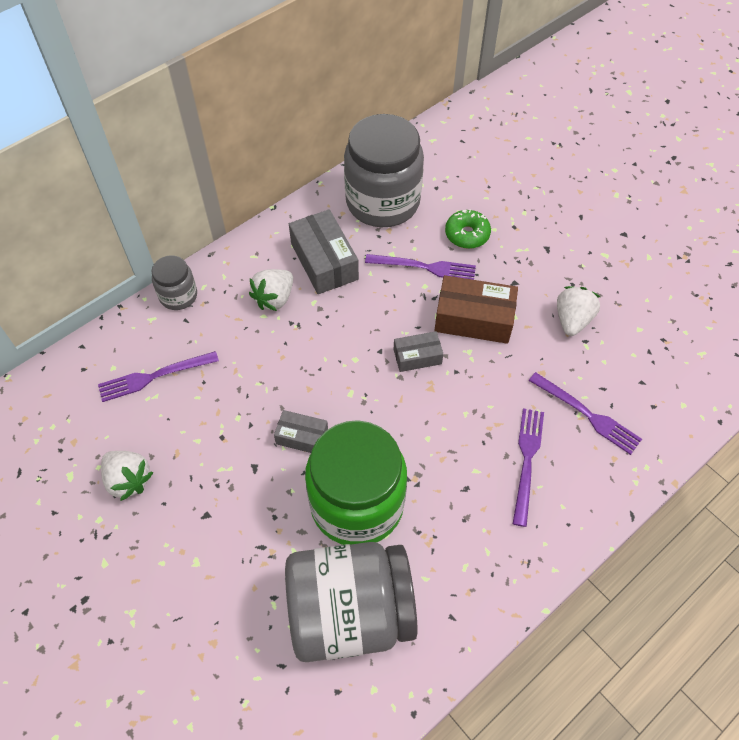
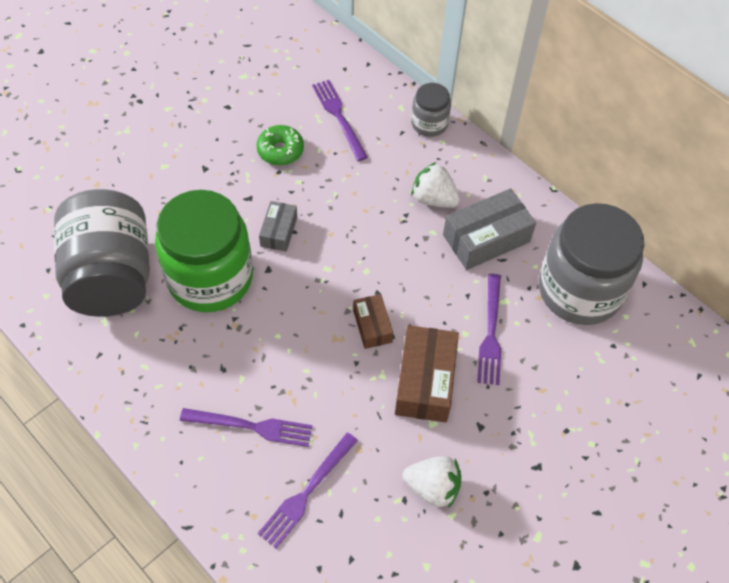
camera: 85 degrees right, 0 degrees up
white strawberry [101,451,154,501] -> none
grey box [394,331,443,372] -> brown box [353,294,393,349]
green donut [445,209,491,249] -> green donut moved to [256,125,304,165]

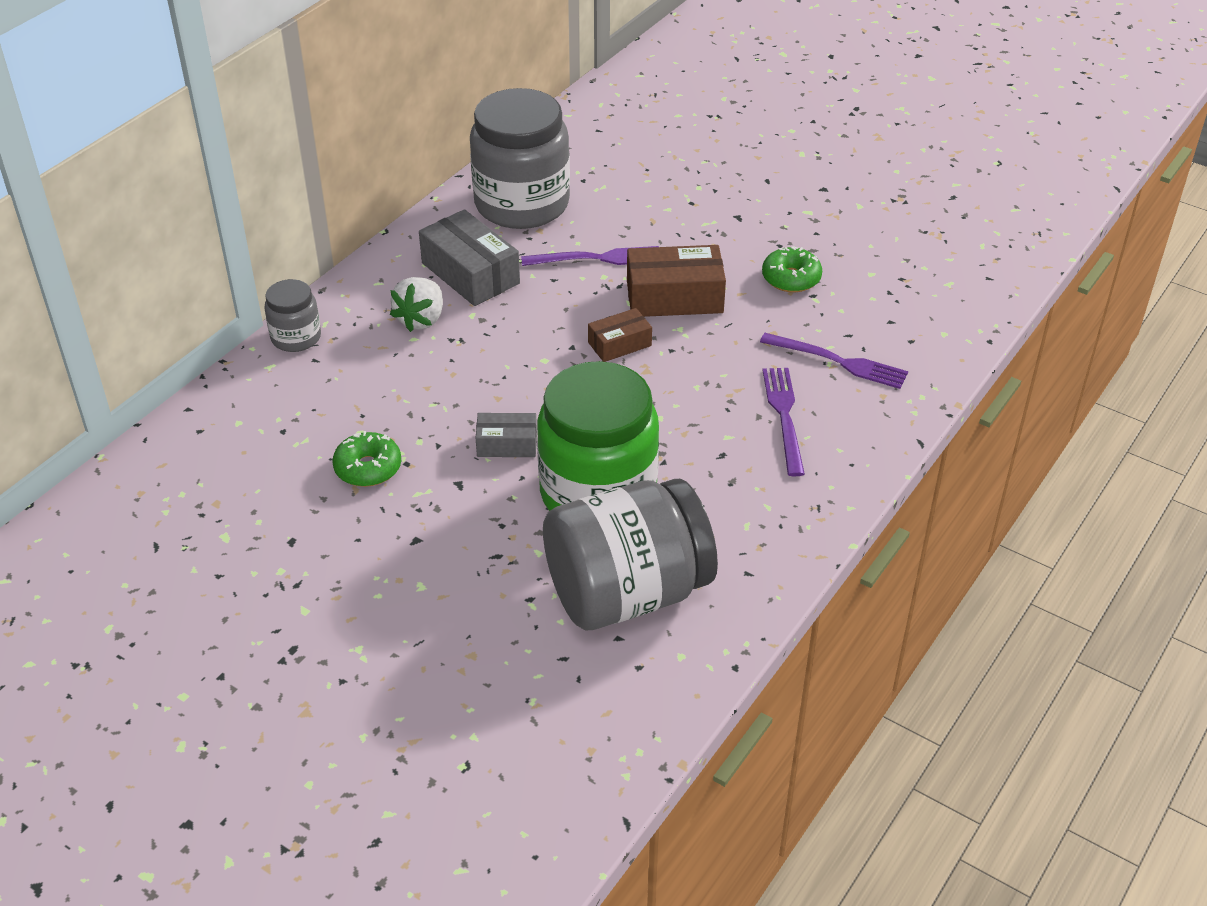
camera: 100 degrees left, 15 degrees down
purple fork [312,80,368,161] -> none
white strawberry [403,456,461,509] -> green donut [762,246,822,292]

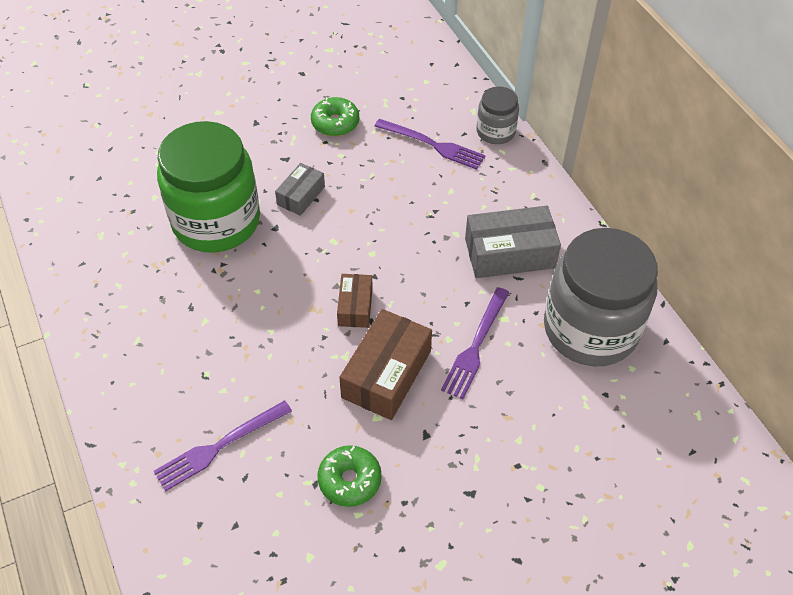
camera: 120 degrees right, 10 degrees up
white strawberry [390,277,443,332] -> none
grey jar [543,479,718,630] -> none
purple fork [762,368,805,476] -> purple fork moved to [375,119,486,170]

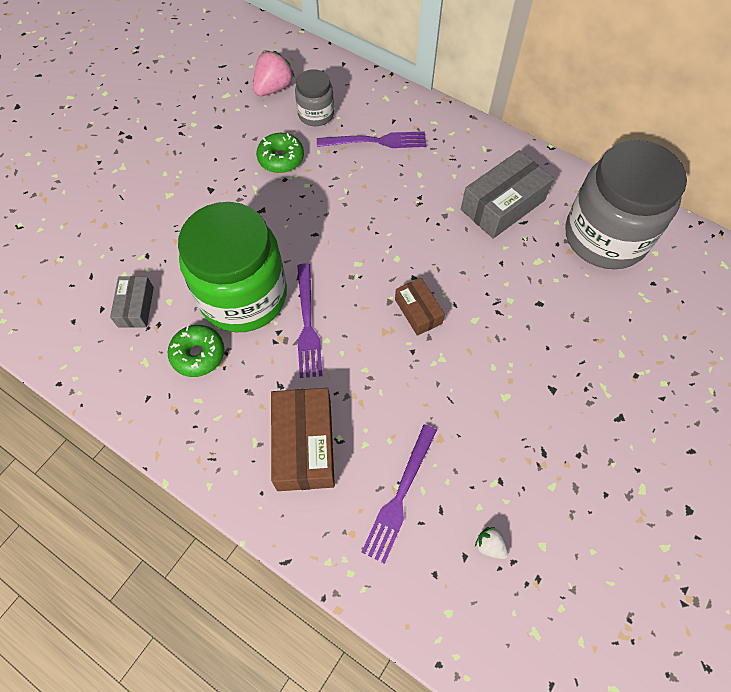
camera: 30 degrees left, 10 degrees up
grey box [275,163,325,216] -> grey box moved to [110,276,154,328]
green donut [317,445,382,507] -> green donut moved to [168,325,224,377]
brown box [339,309,432,420] -> brown box moved to [271,388,335,491]
purple fork [441,287,510,399] -> purple fork moved to [297,263,323,378]
grey jar [476,87,519,144] -> grey jar moved to [295,69,334,126]
none -> pink strawberry [253,50,295,96]
none -> white strawberry [475,527,508,559]

